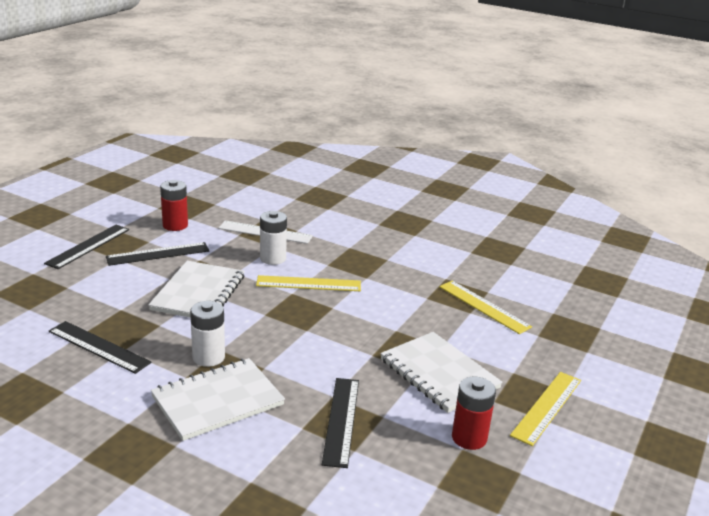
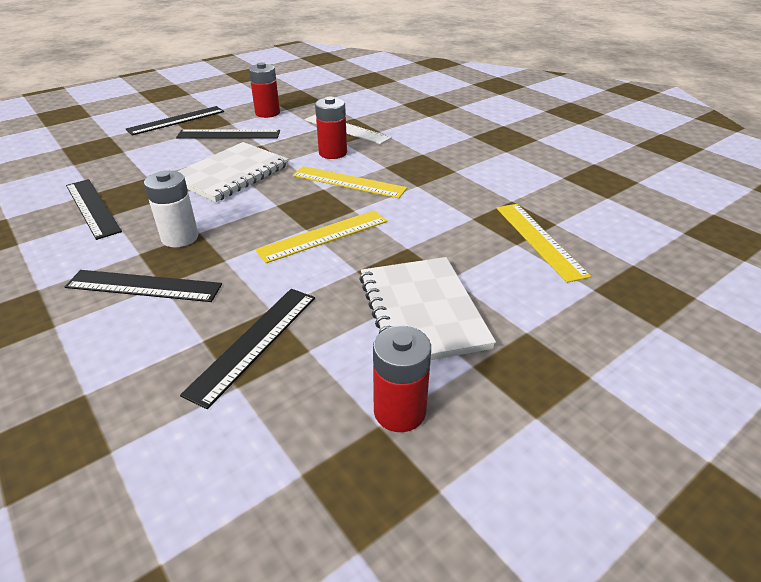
camera: 25 degrees right, 10 degrees up
white notebook [151,358,285,441] -> black ruler [65,270,222,302]
white battery [260,211,287,265] -> red battery [315,97,347,159]
yellow ruler [510,372,581,446] -> yellow ruler moved to [255,210,387,263]

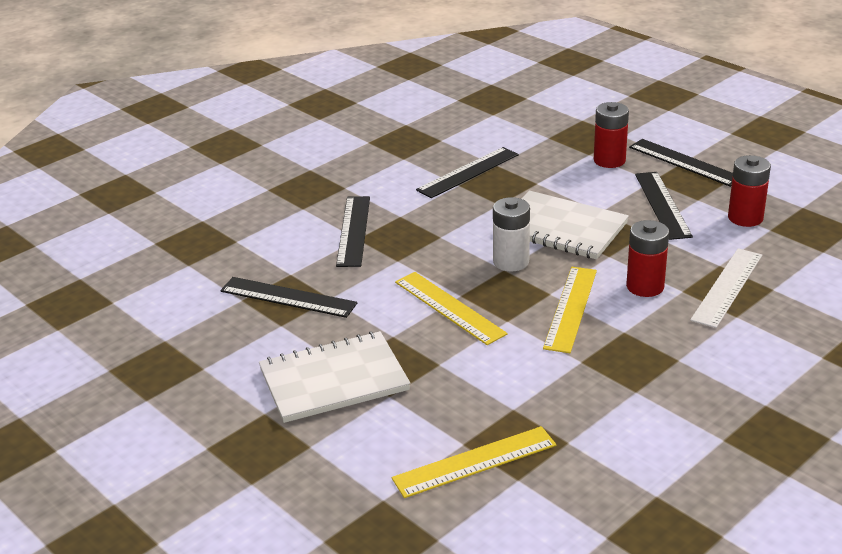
camera: 85 degrees right, 5 degrees down
white battery [144,171,199,248] -> white battery moved to [493,197,530,272]
red battery [373,326,431,432] -> red battery moved to [594,102,629,168]

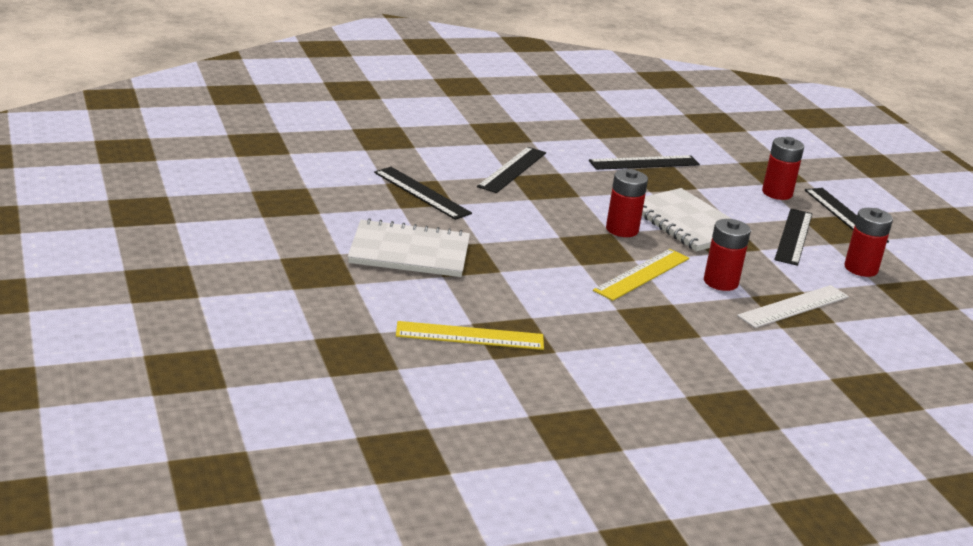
camera: 20 degrees right, 5 degrees down
yellow ruler [395,272,508,345] -> none
white battery [493,197,530,272] -> red battery [606,169,648,237]

